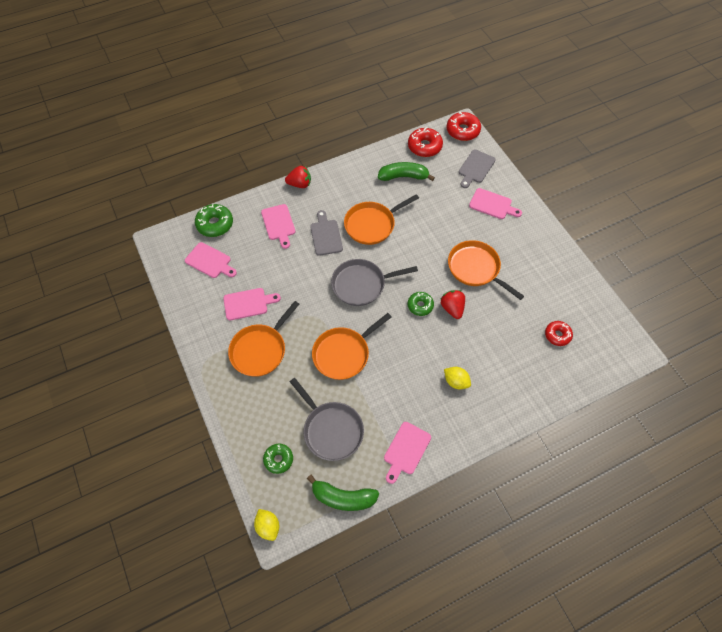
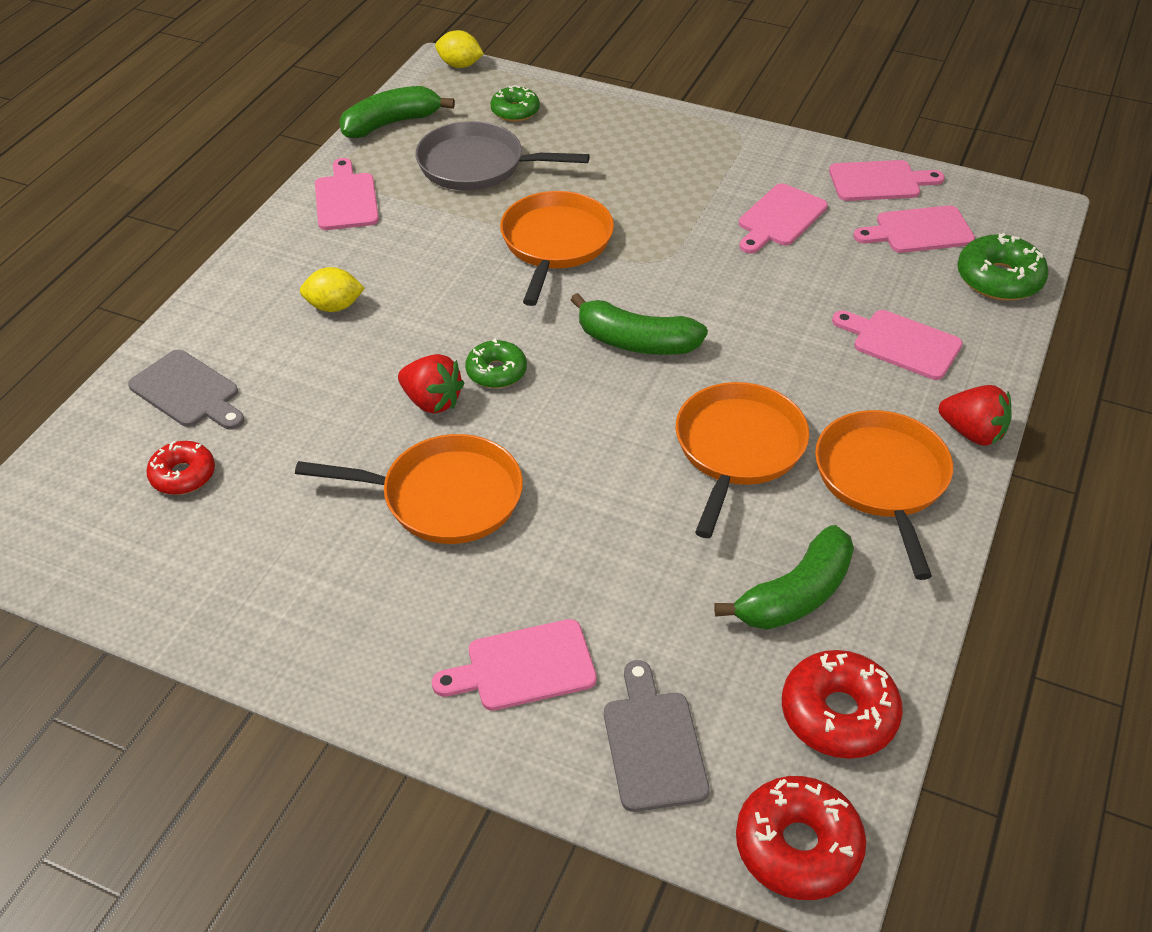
camera: 140 degrees right, 15 degrees down
orange pan [228,301,299,377] -> orange pan moved to [815,410,953,580]
red strawberry [285,166,311,188] -> red strawberry turned 105 degrees counterclockwise [939,385,1012,446]
grey cutting board [310,210,343,256] -> grey cutting board moved to [128,350,244,430]
grey pan [331,259,418,306] -> green banana [571,293,708,355]
none -> pink cutting board [829,160,945,201]

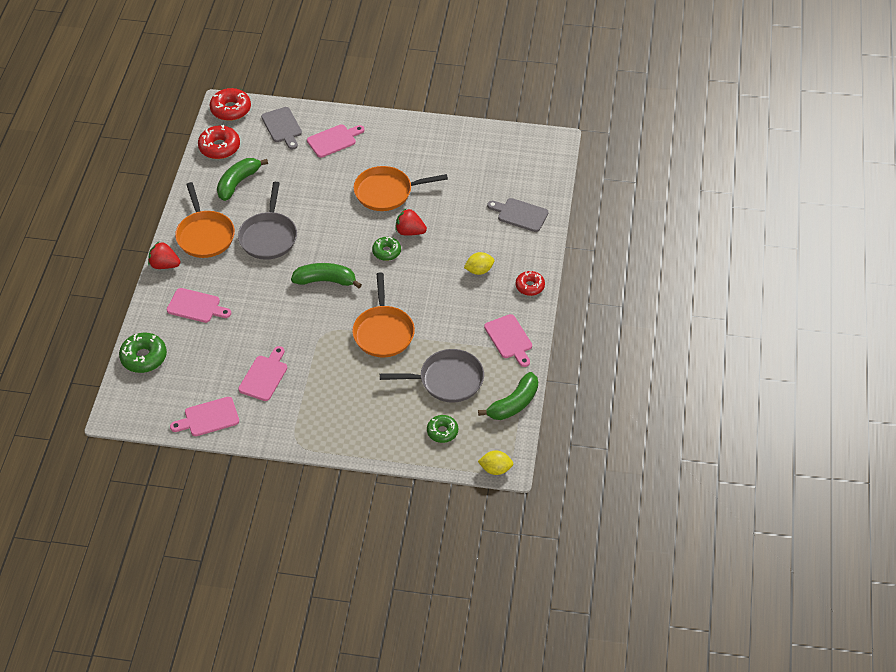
camera: 165 degrees right, 5 degrees up
red donut [146,441,215,495] -> red donut moved to [515,271,545,296]
orange pan [676,382,809,538] -> grey pan [238,182,297,260]
pink cutting board [853,205,975,253] -> none

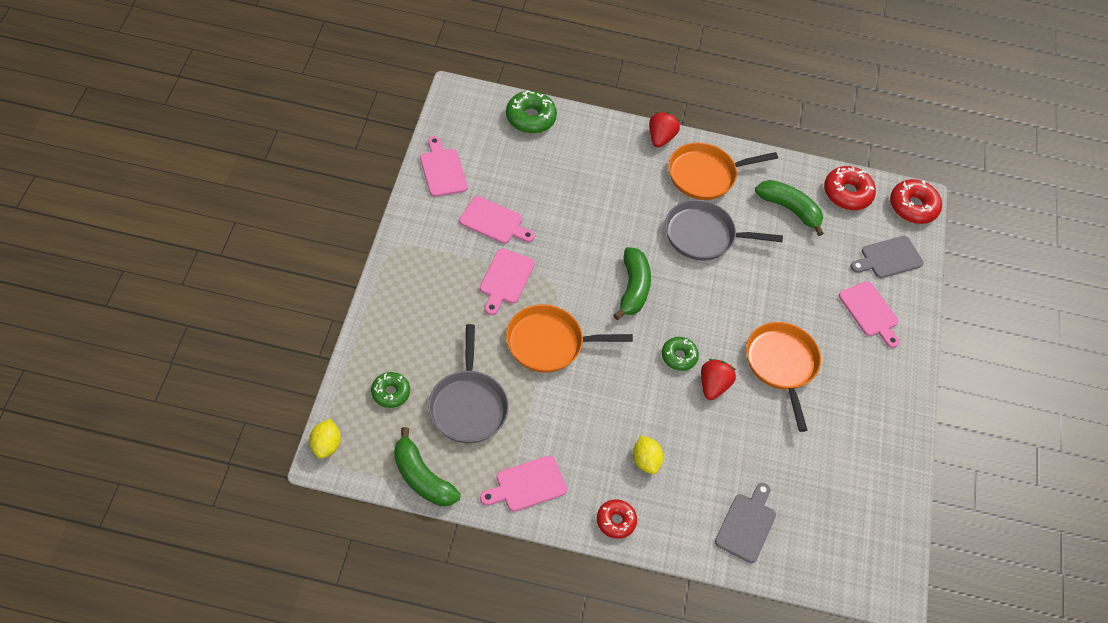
camera: 85 degrees right, 5 degrees up
pink cutting board [166,288,231,323] -> pink cutting board moved to [480,248,535,315]

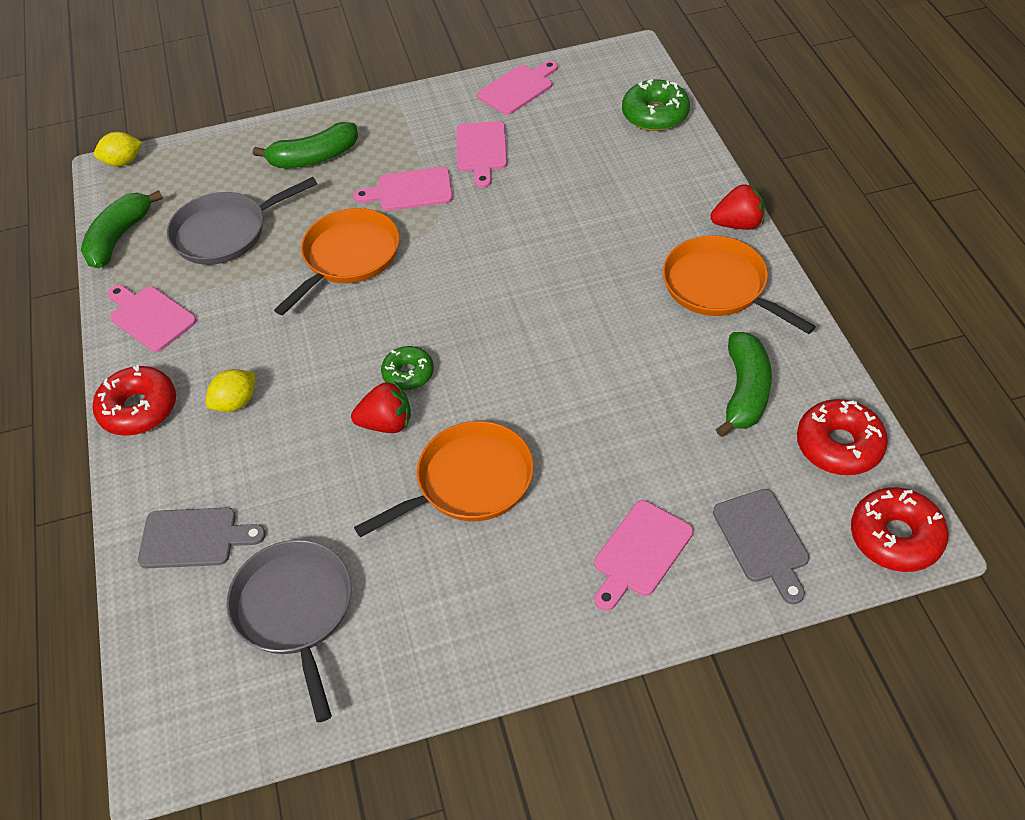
camera: 75 degrees right, 5 degrees down
green donut [371,372,410,408] -> none
orange pan [506,304,633,373] -> orange pan turned 60 degrees clockwise [274,208,399,315]
red donut [597,499,637,539] -> red donut [93,364,176,436], size x1.53
green banana [613,247,651,320] -> green banana moved to [253,122,358,168]
grey pan [665,200,783,261] -> grey pan moved to [226,540,352,723]
grey cutting board [850,236,923,278] -> grey cutting board turned 150 degrees counterclockwise [713,489,809,604]

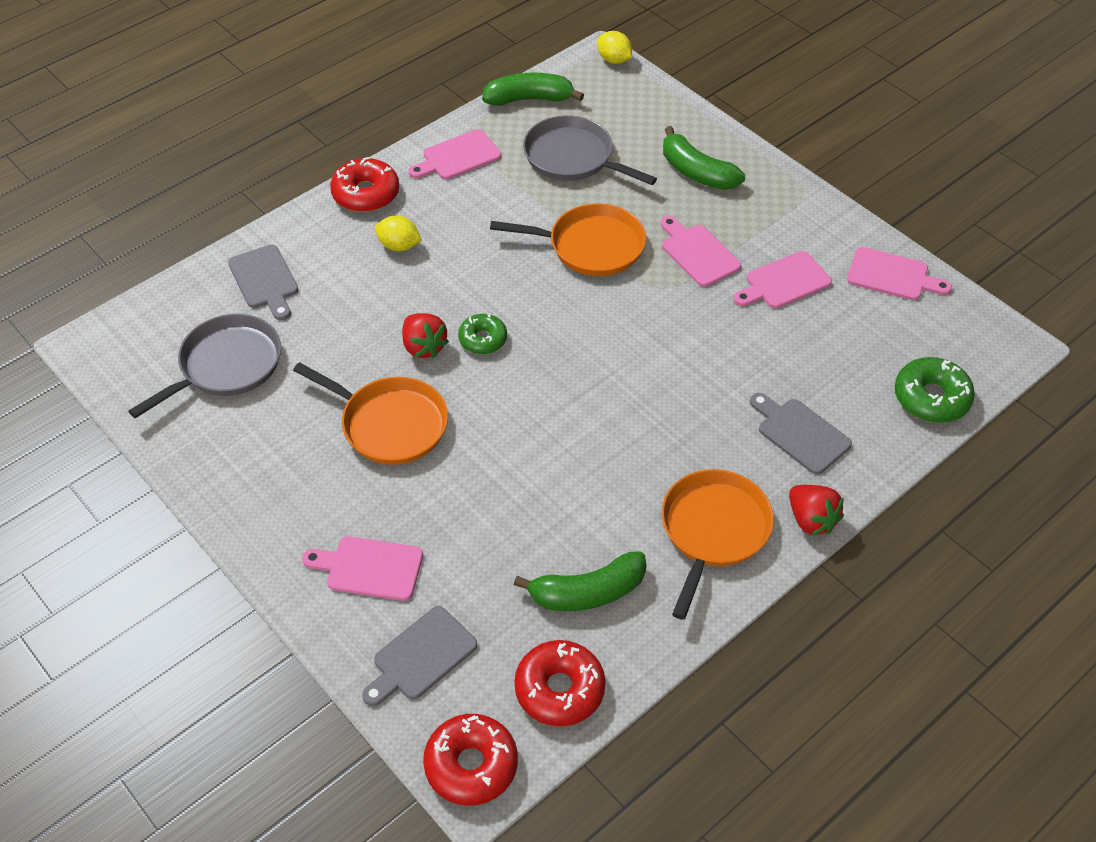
camera: 60 degrees right, 0 degrees up
pink cutting board [108,285,196,352] -> pink cutting board turned 135 degrees counterclockwise [409,129,501,180]
none -> grey cutting board [750,393,852,474]

